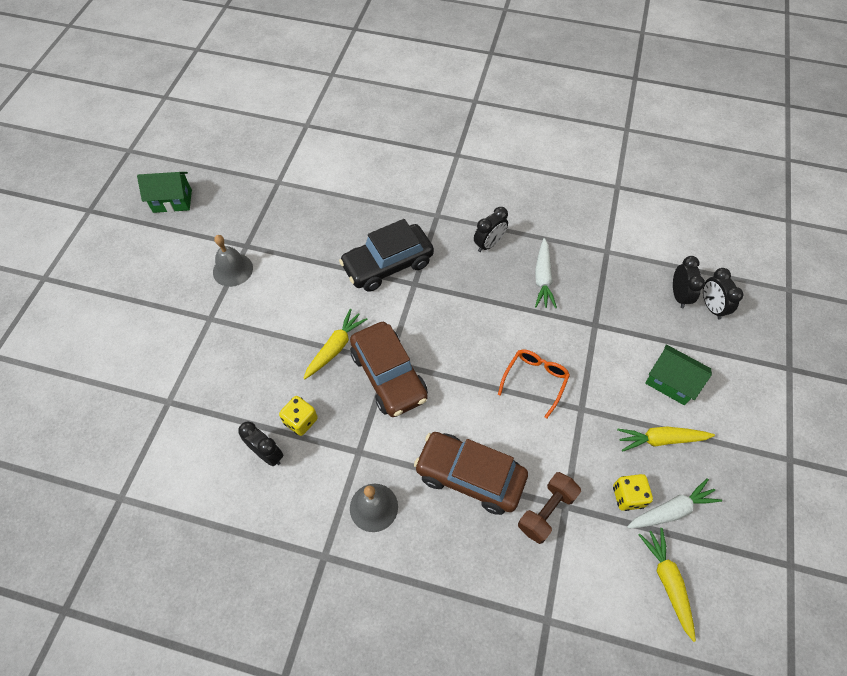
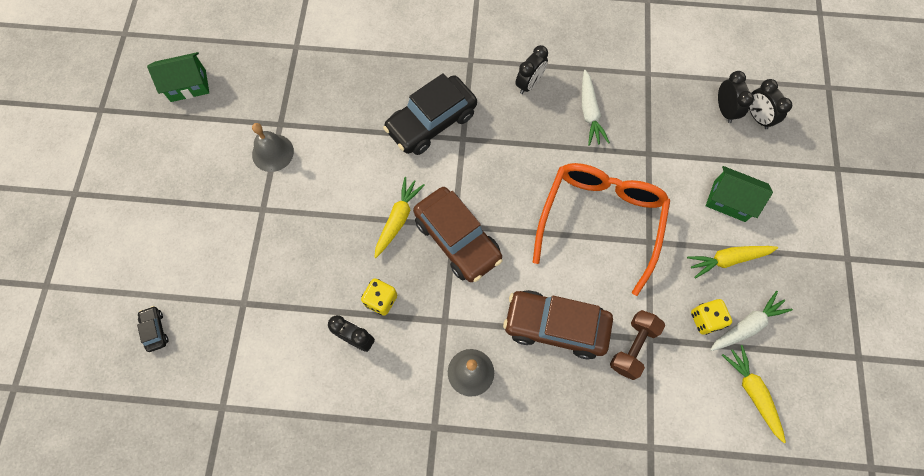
camera: 10 degrees left, 10 degrees up
orange glasses [498,349,570,418] -> orange glasses [533,163,670,296], size x2.01
none -> black car [137,306,169,352]

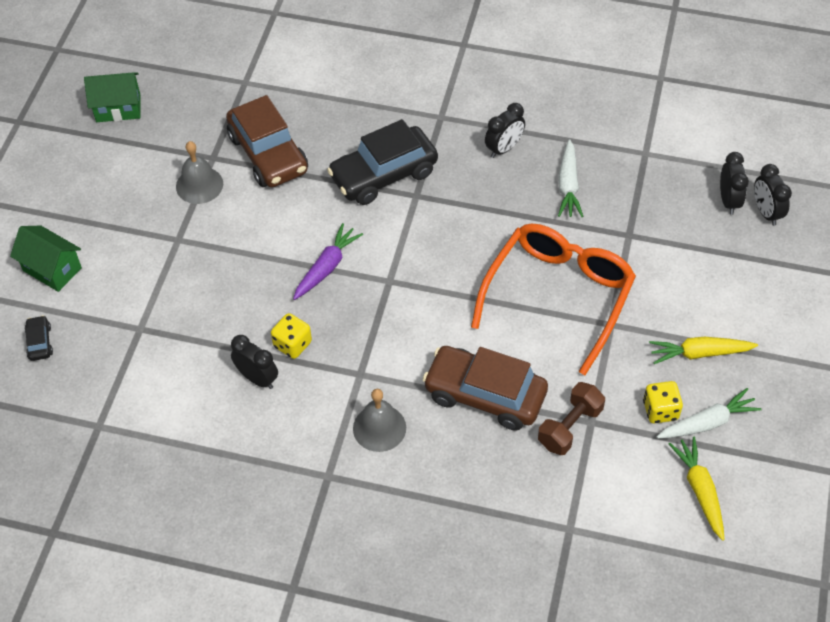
camera: 10 degrees right, 15 degrees down
yellow carrot [374,177,425,258] -> purple carrot [293,223,363,300]
brown car [413,187,503,282] -> brown car moved to [226,95,308,187]
green house [706,166,773,222] -> green house moved to [10,226,82,292]

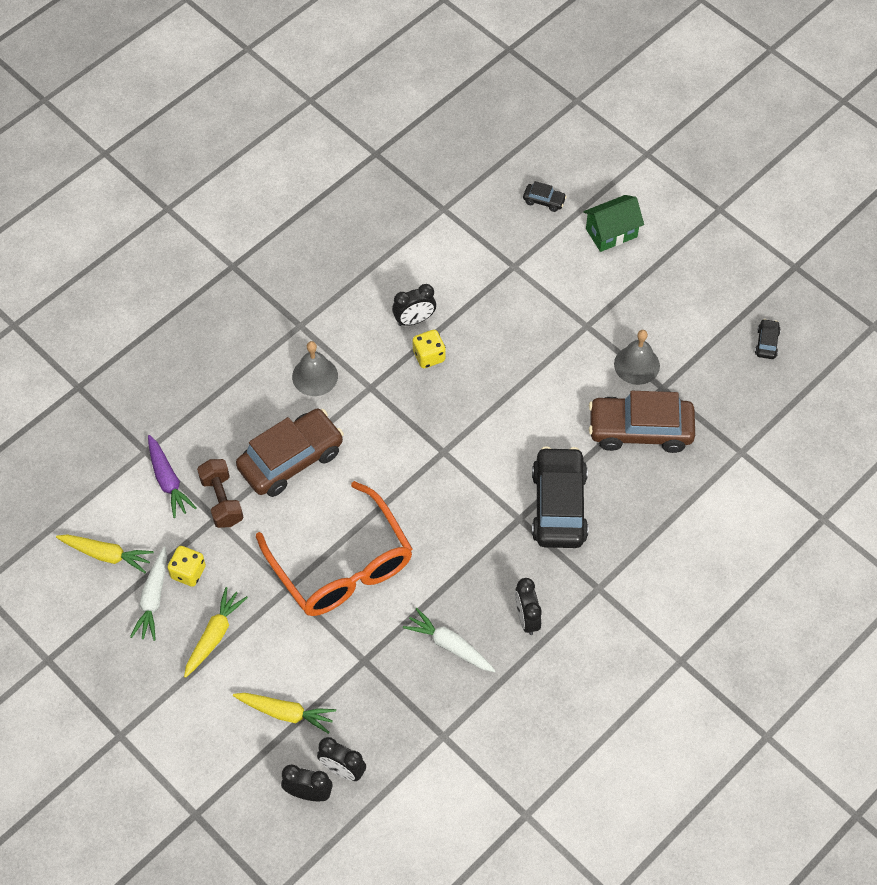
camera: 120 degrees right, 5 degrees up
green house [84,72,141,122] -> black car [755,319,781,359]
purple carrot [293,223,363,300] -> purple carrot moved to [148,435,196,518]
none -> yellow carrot [233,693,336,734]

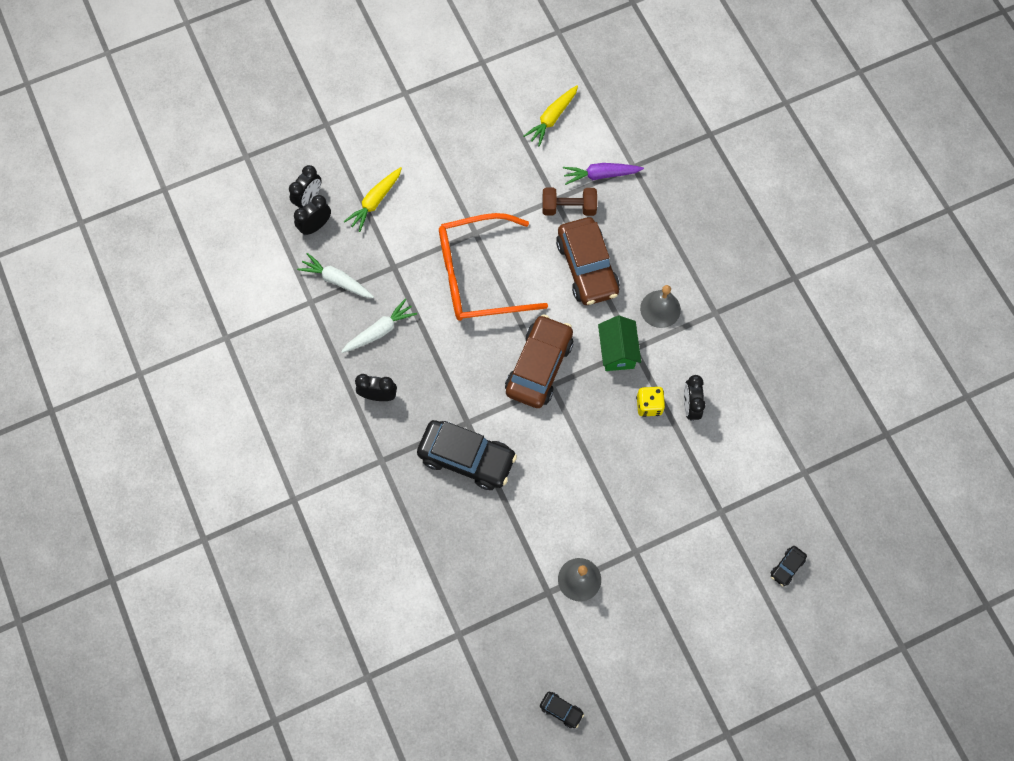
camera: 110 degrees right, 10 degrees up
white carrot [130,547,167,641] -> white carrot moved to [297,253,374,298]
yellow dice [167,546,206,587] -> none
yellow carrot [184,587,248,678] -> none
green house [583,195,644,252] -> green house moved to [598,315,641,371]
brown car [589,391,695,453] -> brown car moved to [505,314,573,408]

